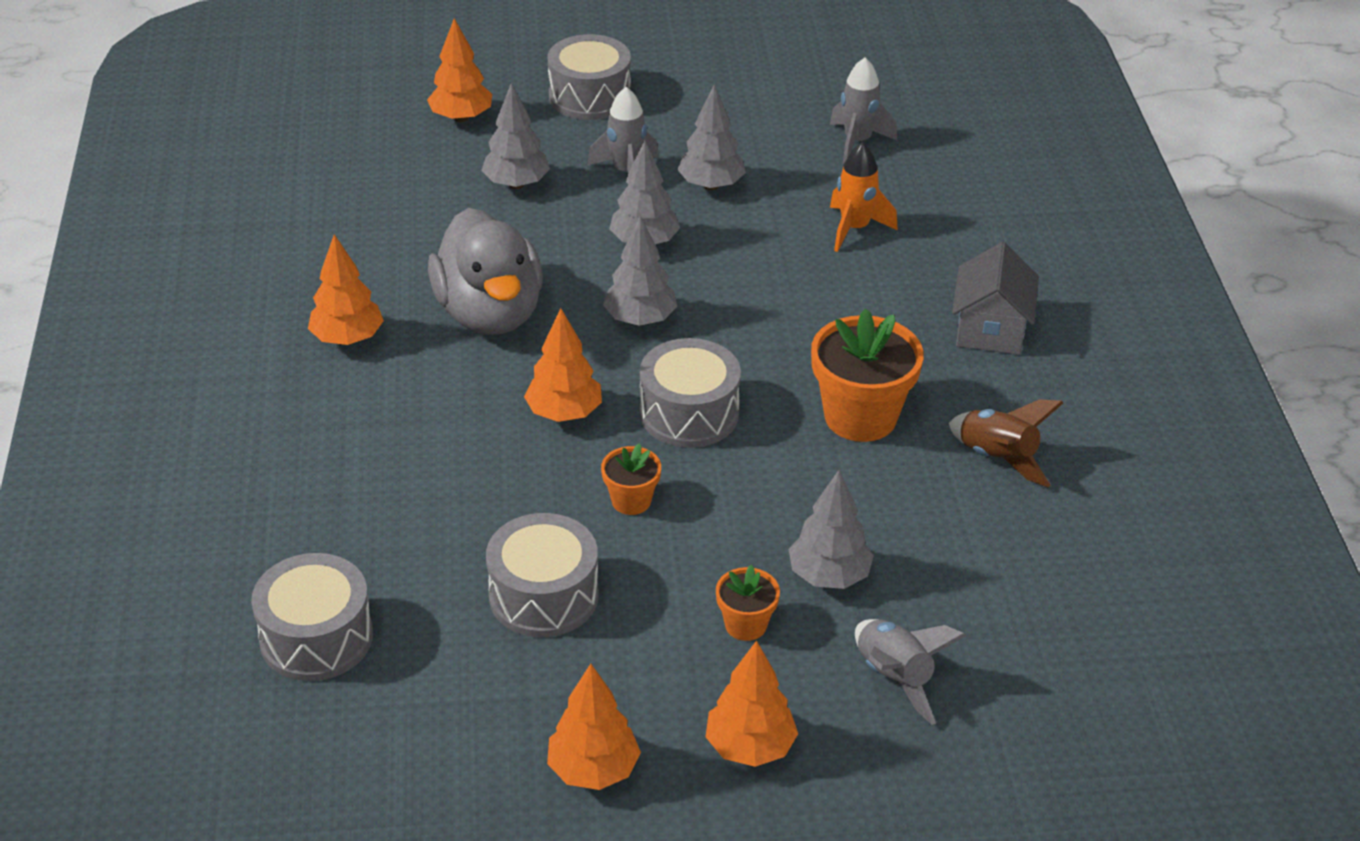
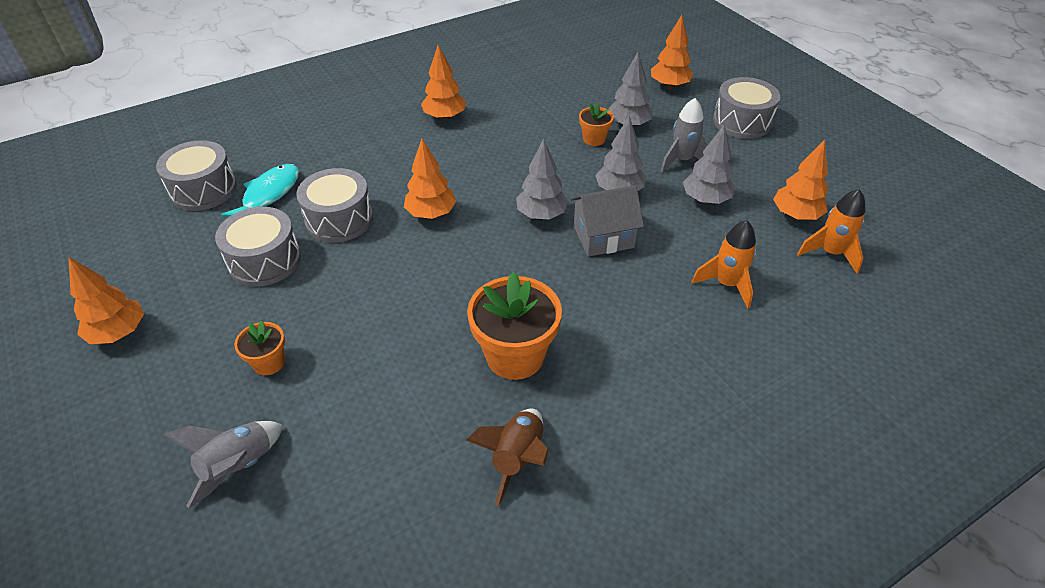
camera: 65 degrees right, 5 degrees up
grey duck [428,208,543,335] -> none
orange flower pot [601,443,661,515] -> orange flower pot moved to [579,103,614,146]
grey drum [640,338,741,448] -> grey drum moved to [296,168,373,242]
orange tree [705,640,798,767] -> orange tree moved to [773,139,828,220]
grey tree [789,470,874,589] -> none
grey rocket [830,58,897,164] -> orange rocket [797,189,866,274]
grey house [952,242,1039,355] -> grey house moved to [570,185,644,257]
none -> turquoise fish [221,164,299,217]

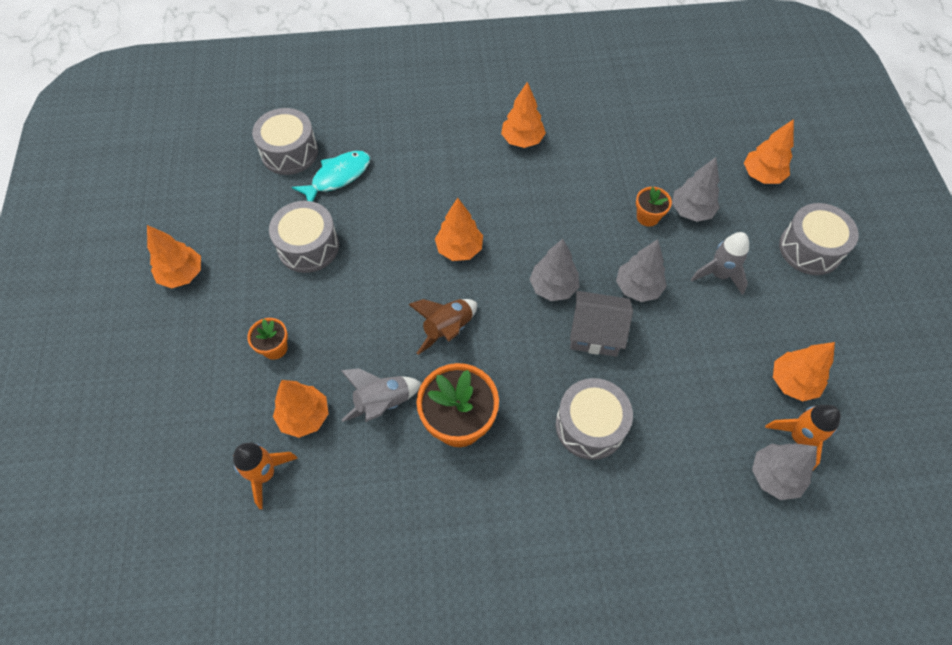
camera: 25 degrees right, 15 degrees up
grey rocket [164,421,283,508] -> grey rocket moved to [341,368,422,422]
grey drum [296,168,373,242] -> grey drum moved to [556,378,633,460]
brown rocket [466,409,549,506] -> brown rocket moved to [408,299,477,355]
grey tree [683,124,735,204] -> grey tree moved to [752,443,817,500]
orange rocket [691,220,756,309] -> orange rocket moved to [233,443,298,509]
none -> orange tree [273,380,328,438]

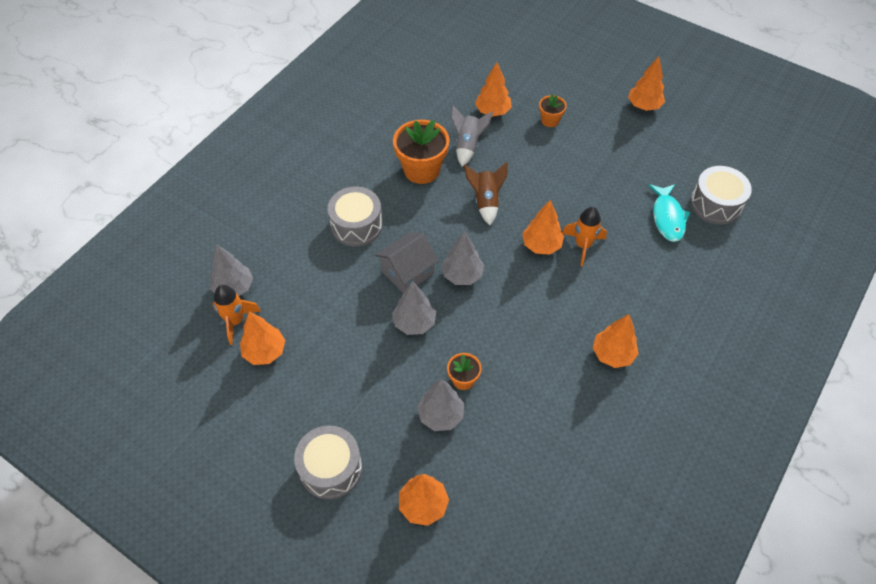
camera: 130 degrees right, 5 degrees down
orange rocket [233,443,298,509] -> orange rocket moved to [562,207,607,266]
grey drum [269,201,339,273] -> none
grey rocket [691,232,749,295] -> none

